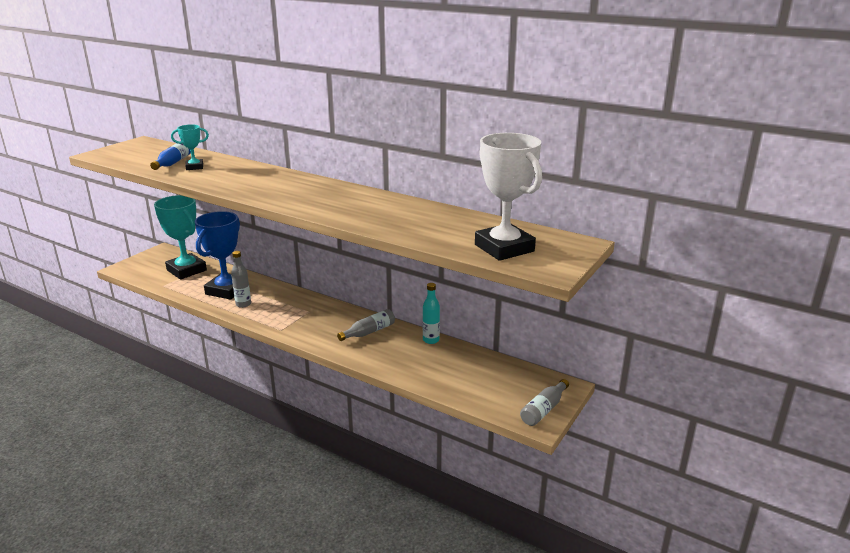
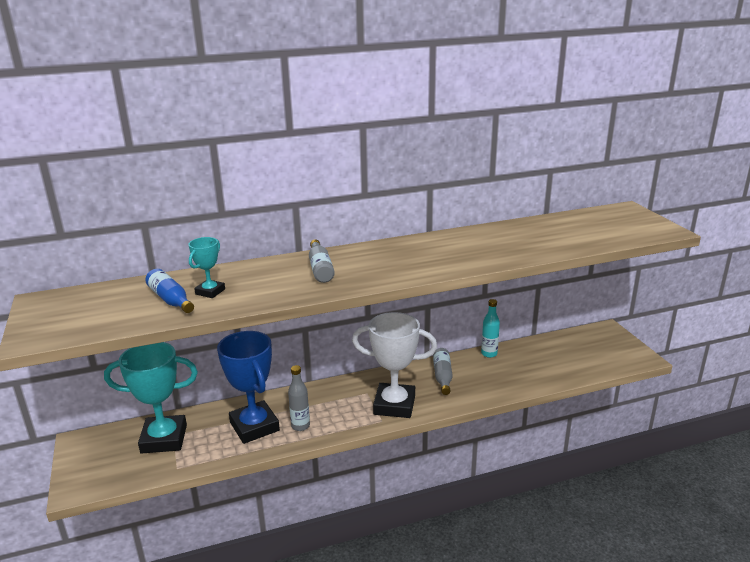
camera: 50 degrees left, 0 degrees up
white trophy [475,133,542,261] -> white trophy moved to [352,312,437,418]
grey bottle [520,379,569,426] -> grey bottle moved to [309,239,335,283]

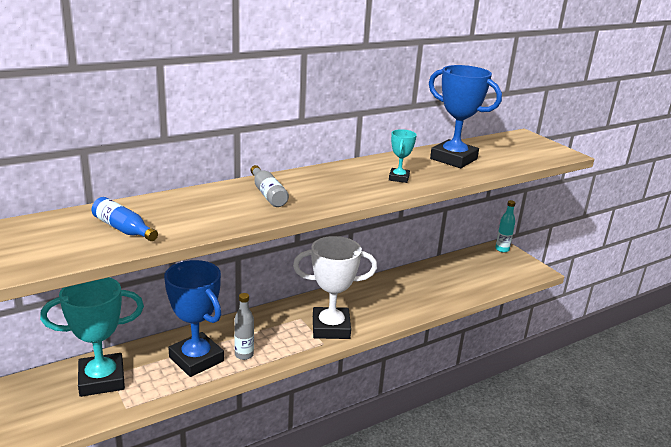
camera: 15 degrees left, 0 degrees up
turquoise trophy [188,237,225,298] -> turquoise trophy moved to [389,129,417,183]
grey bottle [433,348,453,395] -> none
turquoise bottle [481,299,500,358] -> turquoise bottle moved to [495,200,515,252]
none -> blue trophy [429,65,502,168]

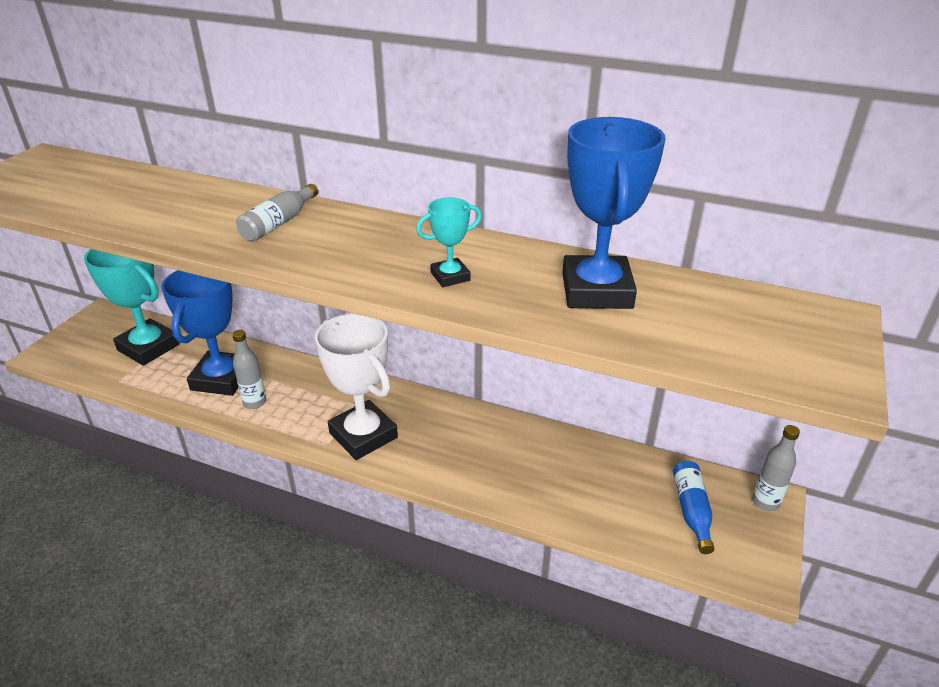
camera: 55 degrees right, 10 degrees up
blue bottle [92,197,158,241] -> blue bottle moved to [673,461,714,554]
turquoise bottle [495,200,515,252] -> grey bottle [752,425,800,511]

